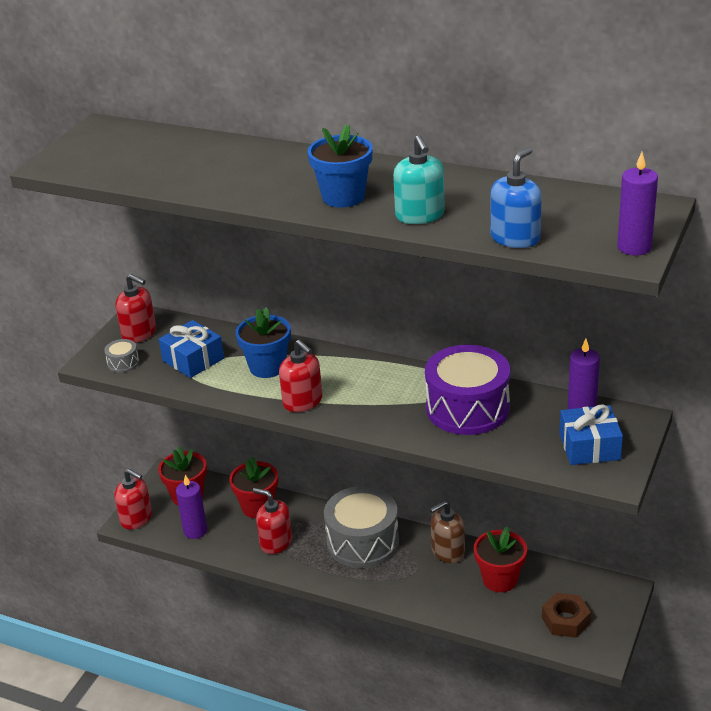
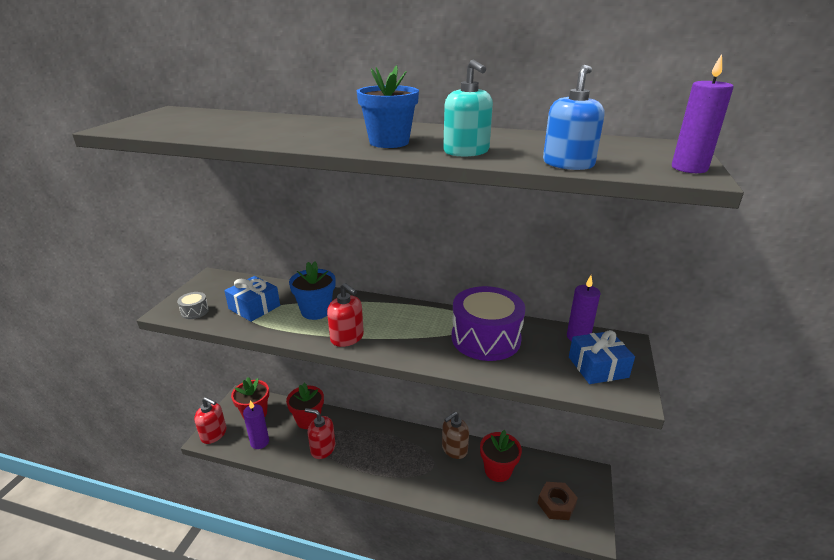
camera: 10 degrees left, 5 degrees down
red soap dispenser [116,274,156,343] -> none
grey drum [324,486,399,568] -> none

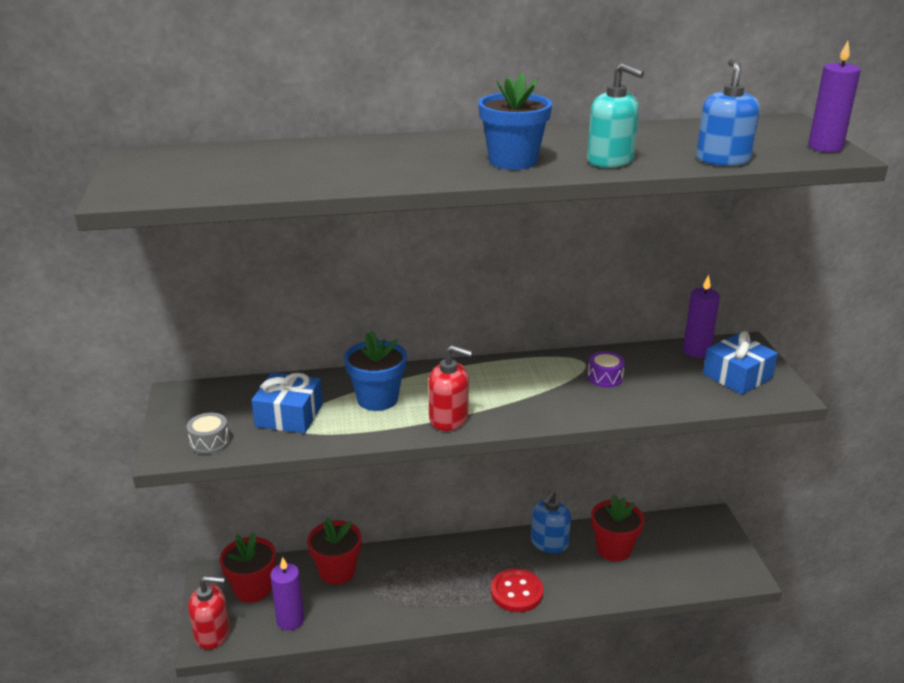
camera: 25 degrees left, 0 degrees up
red soap dispenser [305,408,335,459] -> none
brown soap dispenser [442,412,469,459] -> blue soap dispenser [531,490,571,553]
purple drum [452,286,525,361] -> purple drum [588,351,625,387], size x0.41
brown nut [538,482,578,520] -> none
none -> red button [491,569,543,612]

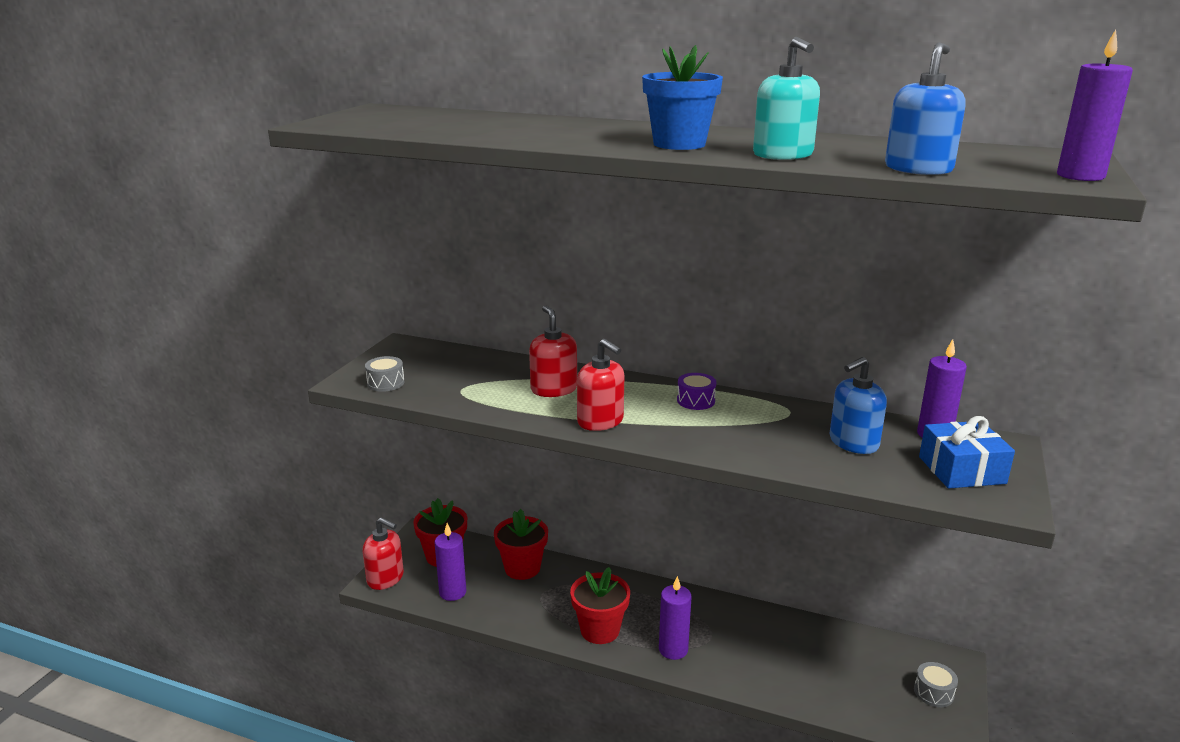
camera: 30 degrees right, 5 degrees down
blue gift [251,372,323,434] -> none
blue flower pot [344,330,407,411] -> red soap dispenser [529,306,577,397]
red button [491,569,543,612] -> purple candle [659,576,692,660]
blue soap dispenser [531,490,571,553] -> blue soap dispenser moved to [829,357,887,454]
purple drum [588,351,625,387] -> purple drum moved to [677,373,717,410]
red flower pot [591,495,644,562] -> red flower pot moved to [570,567,630,644]
none -> grey drum [914,662,958,707]

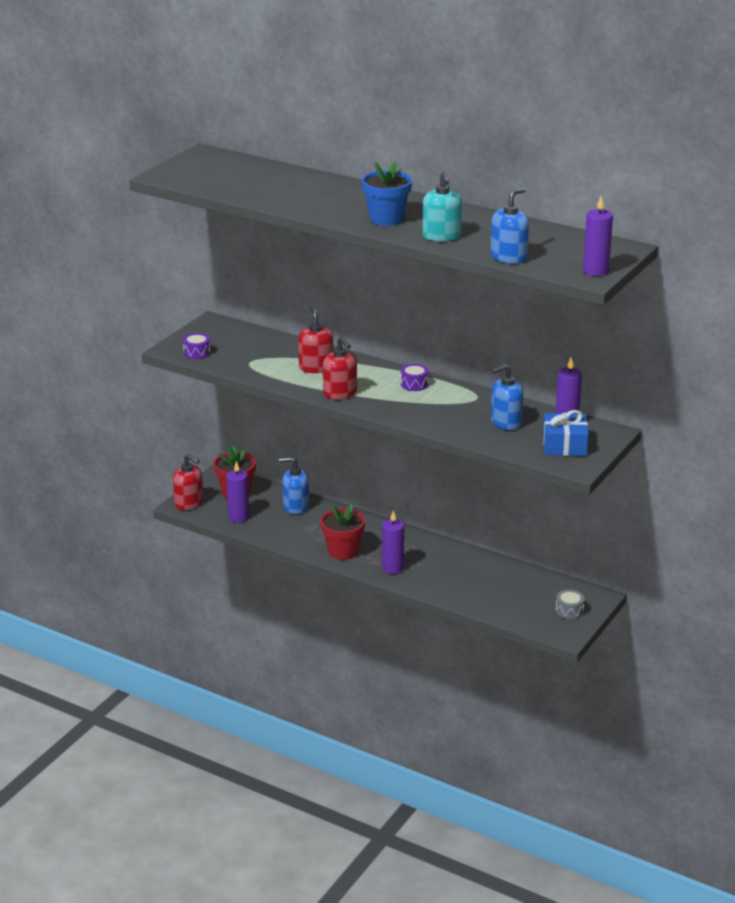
camera: 10 degrees right, 5 degrees up
grey drum [365,356,404,392] -> purple drum [183,333,211,359]
red flower pot [494,509,548,580] -> blue soap dispenser [279,456,309,514]

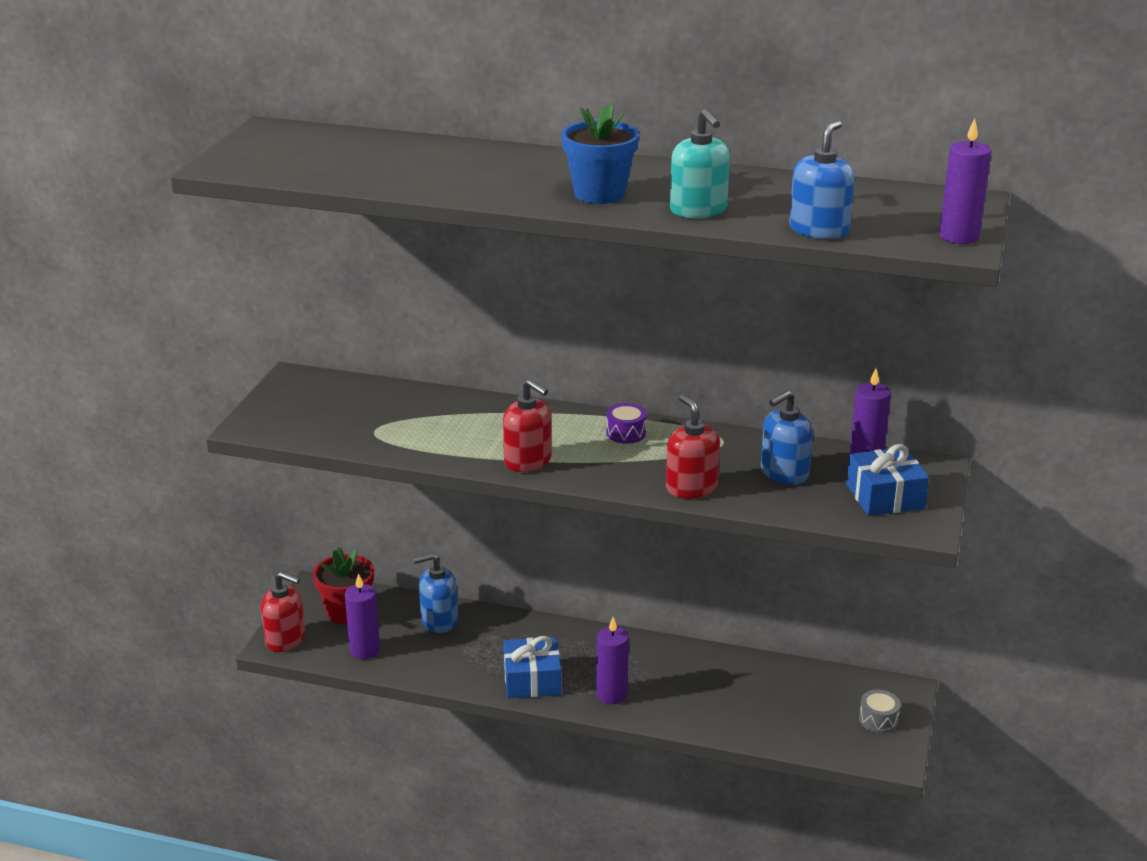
camera: 15 degrees left, 0 degrees up
purple drum [183,333,211,359] -> none
red soap dispenser [298,306,333,373] -> red soap dispenser moved to [666,395,720,499]
red flower pot [320,504,365,560] -> blue gift [503,636,561,698]

